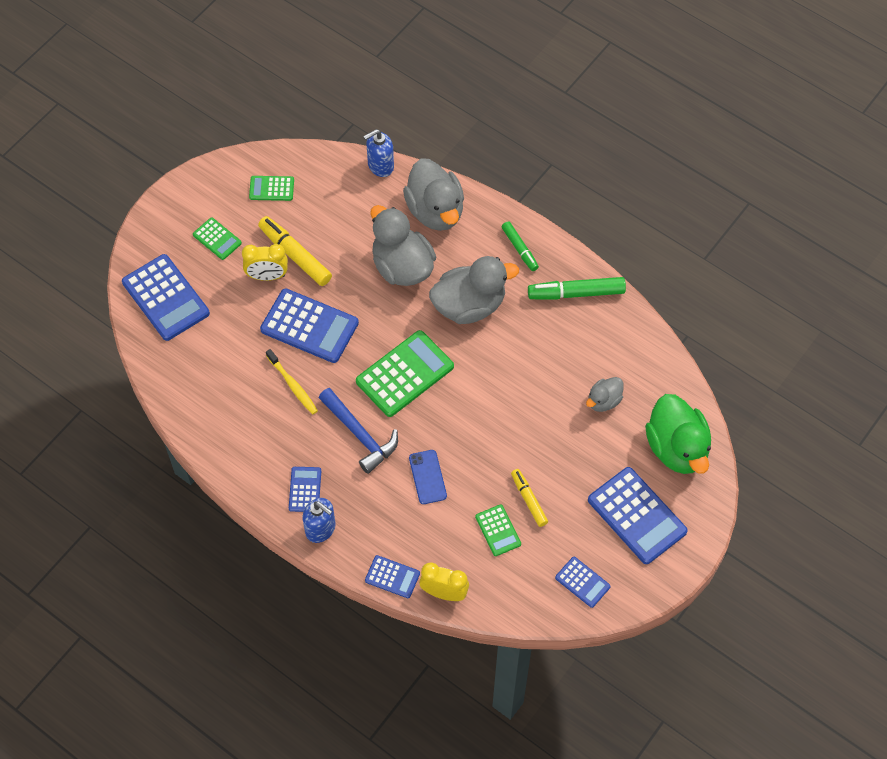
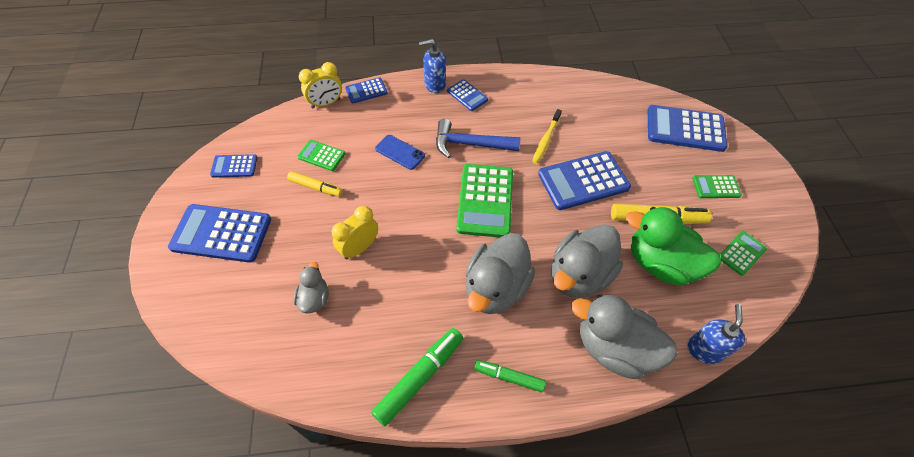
camera: 135 degrees right, 5 degrees down
yellow clock [242,244,288,281] -> yellow clock moved to [332,206,378,259]
yellow toothbrush [266,349,318,414] -> yellow toothbrush turned 75 degrees counterclockwise [532,109,562,164]
grey duck [370,205,436,286] -> grey duck turned 120 degrees clockwise [552,224,623,298]
green duck [645,394,711,474] -> green duck moved to [626,207,721,286]

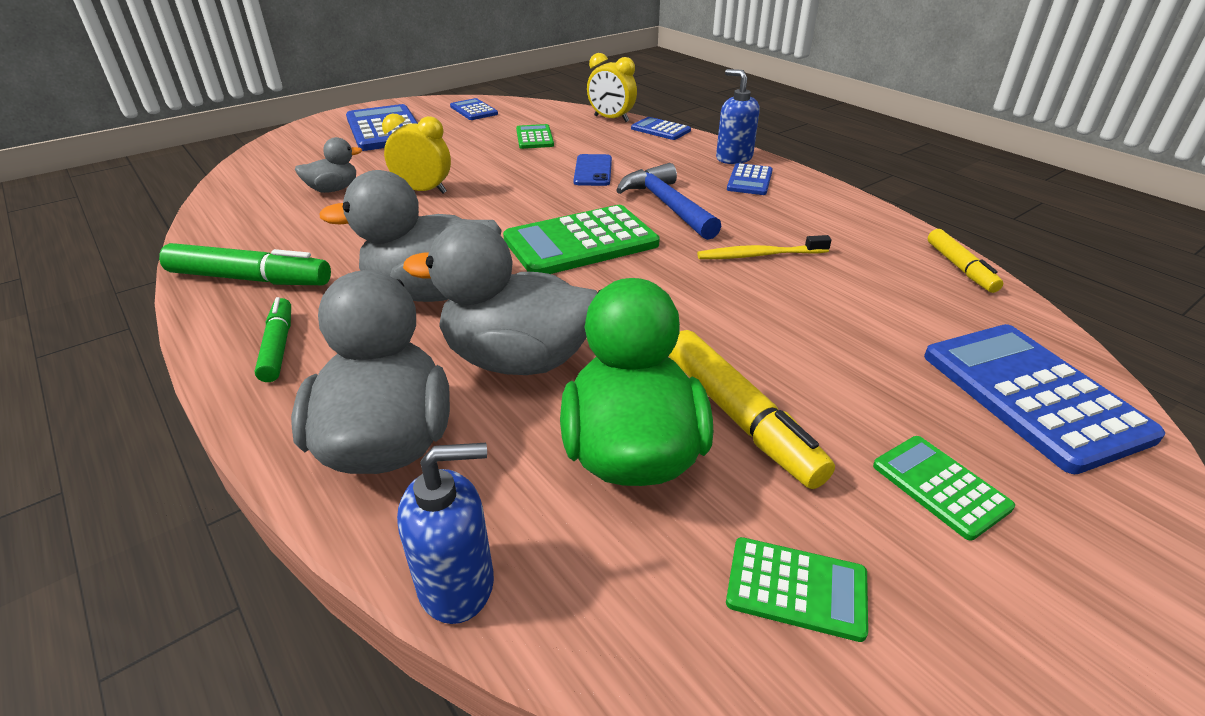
camera: 60 degrees right, 20 degrees down
yellow marker [287,171,343,197] -> yellow marker moved to [928,229,1003,293]
blue calculator [538,151,631,210] -> none

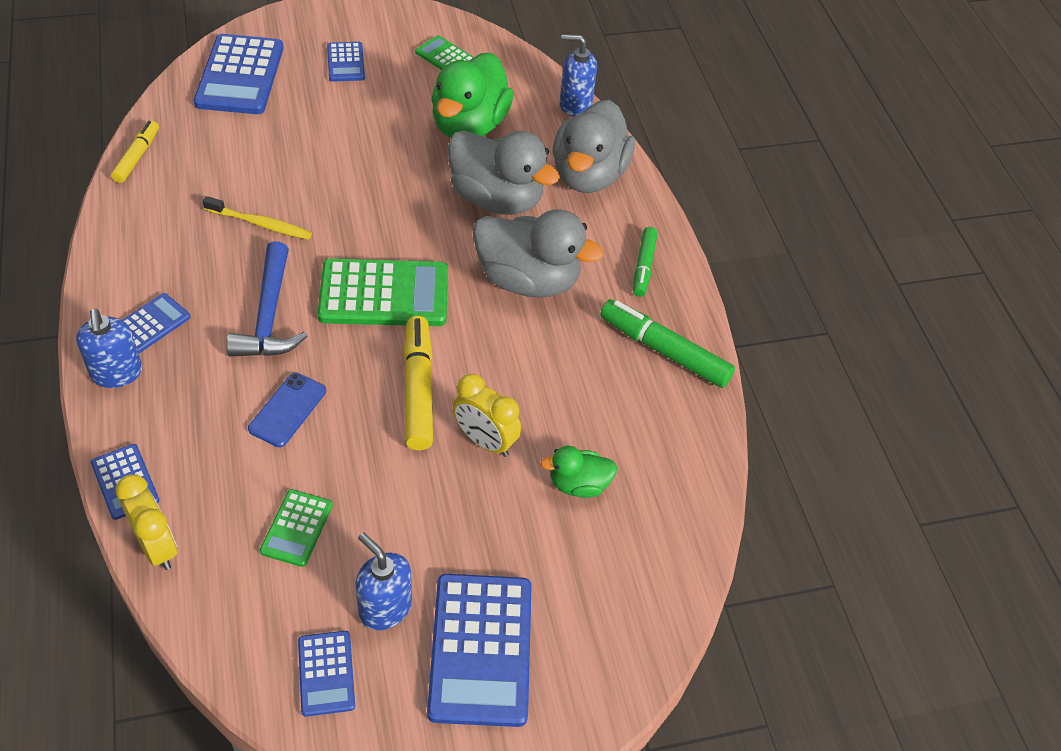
camera: 160 degrees left, 15 degrees up
grey duck [295,137,362,193] -> green duck [540,446,617,498]
yellow marker [669,330,835,489] -> yellow marker moved to [403,316,433,450]
green calculator [873,436,1015,541] -> blue calculator [327,42,365,82]
none -> blue soap dispenser [355,532,412,630]

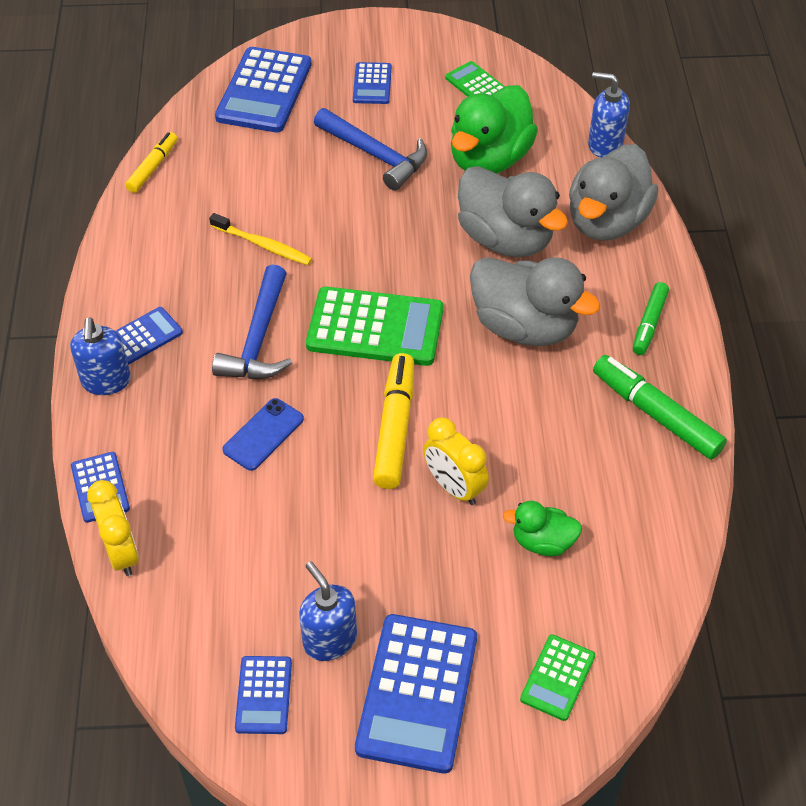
camera: 15 degrees right, 0 degrees up
green calculator [260,489,333,567] -> green calculator moved to [520,634,595,721]
none -> blue hammer [314,108,427,191]

